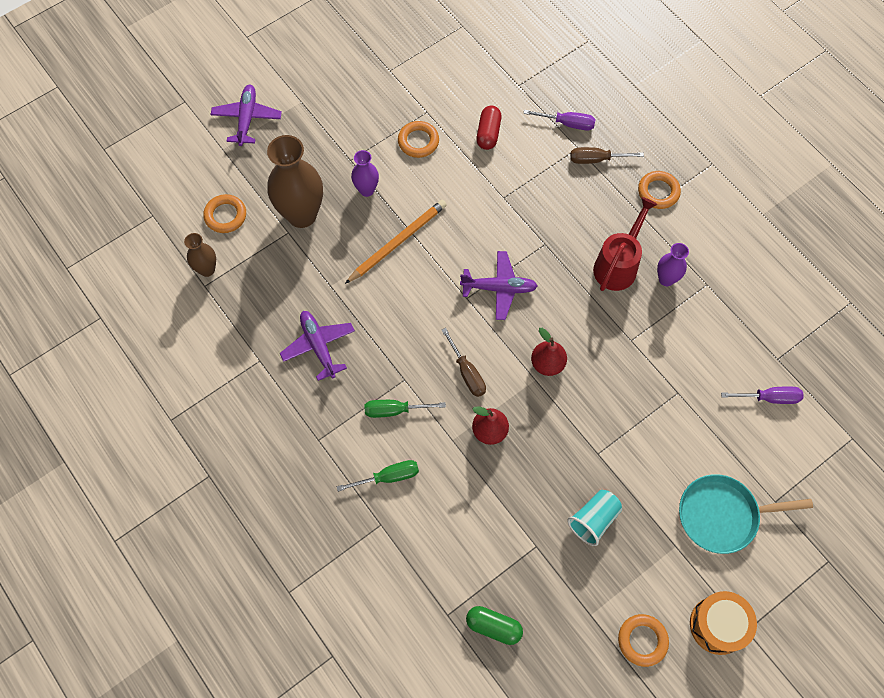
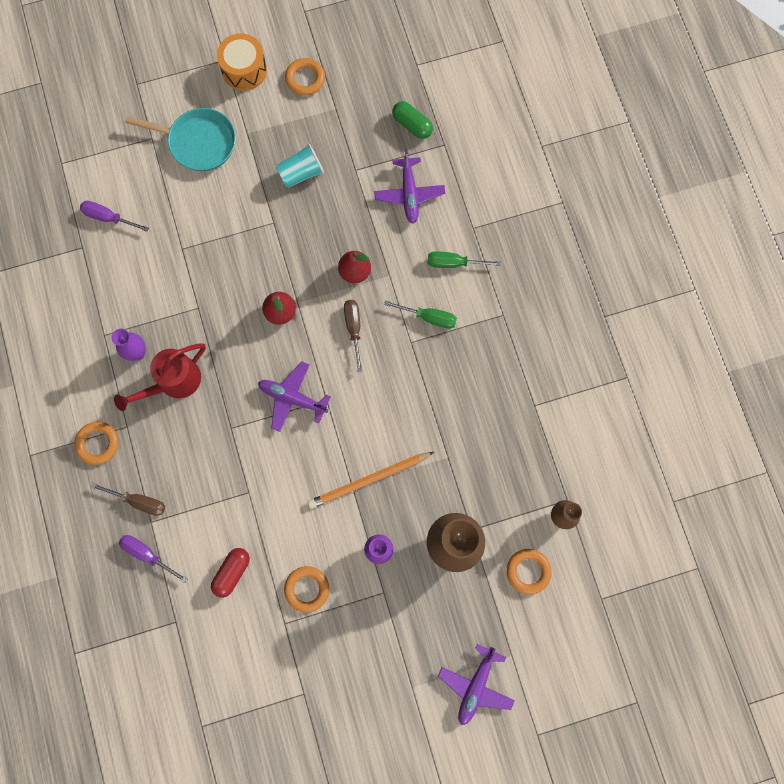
camera: 160 degrees left, 10 degrees up
purple plane [280,311,355,381] -> purple plane moved to [374,149,445,223]

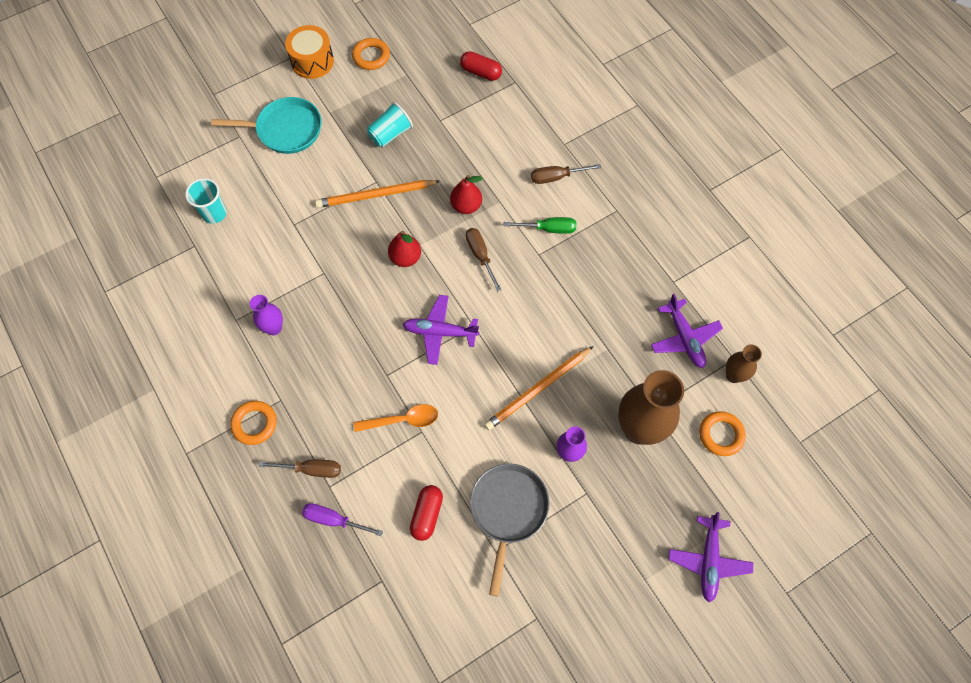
camera: 15 degrees left, 10 degrees down
purple screwdriver [80,201,149,232] -> turquoise cup [185,178,227,224]
red watering can [114,343,206,411] -> none
orange ring [284,566,329,613] -> grey pan [470,463,550,596]
purple plane [374,149,445,223] -> purple plane moved to [651,294,723,368]
green capsule [392,101,433,139] -> red capsule [460,51,502,81]
green screwdriver [428,251,501,268] -> brown screwdriver [531,164,601,184]
none -> orange pencil [315,180,440,208]
none -> orange spoon [354,404,438,432]

